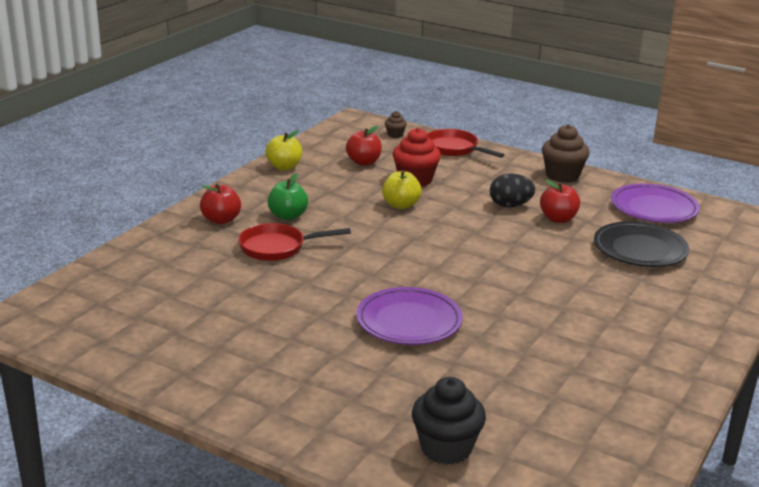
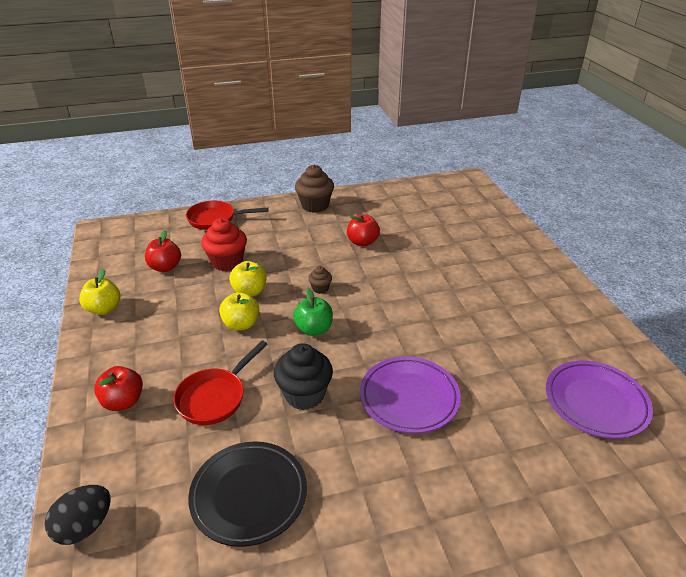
camera: 45 degrees left, 10 degrees up
green apple [268,173,308,220] -> green apple moved to [293,288,333,336]
brown cupcake [385,111,407,138] -> brown cupcake moved to [308,266,332,294]
black cupcake [412,377,486,465] -> black cupcake moved to [274,343,333,410]
black egg [490,174,535,207] -> black egg moved to [45,485,111,545]
black plate [594,221,689,267] -> black plate moved to [188,441,307,547]
purple plate [611,183,700,223] -> purple plate moved to [546,361,653,439]
none -> yellow apple [219,292,259,331]

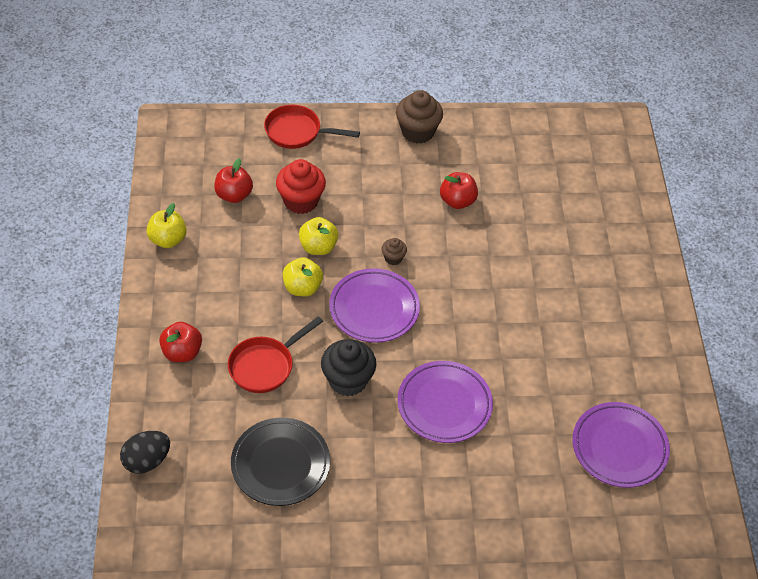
camera: 10 degrees right, 15 degrees up
green apple [293,288,333,336] -> purple plate [329,268,420,343]

